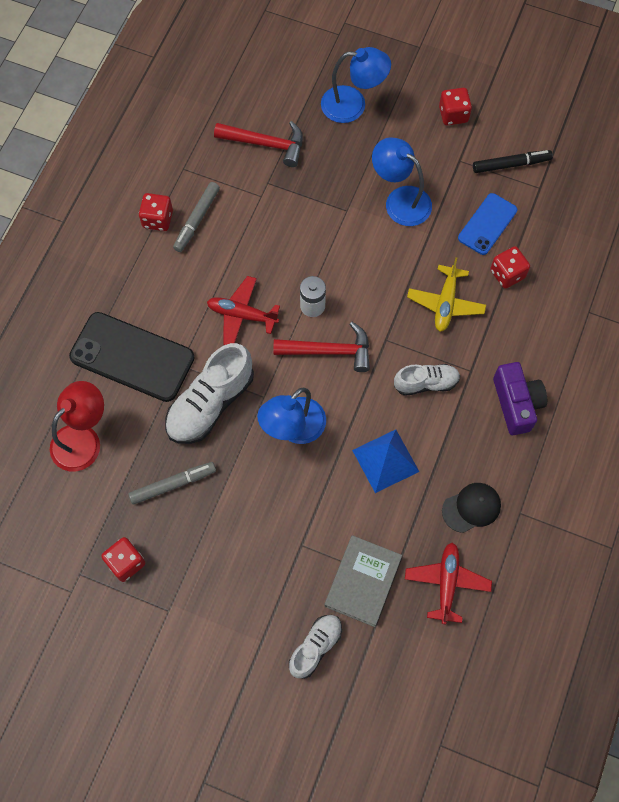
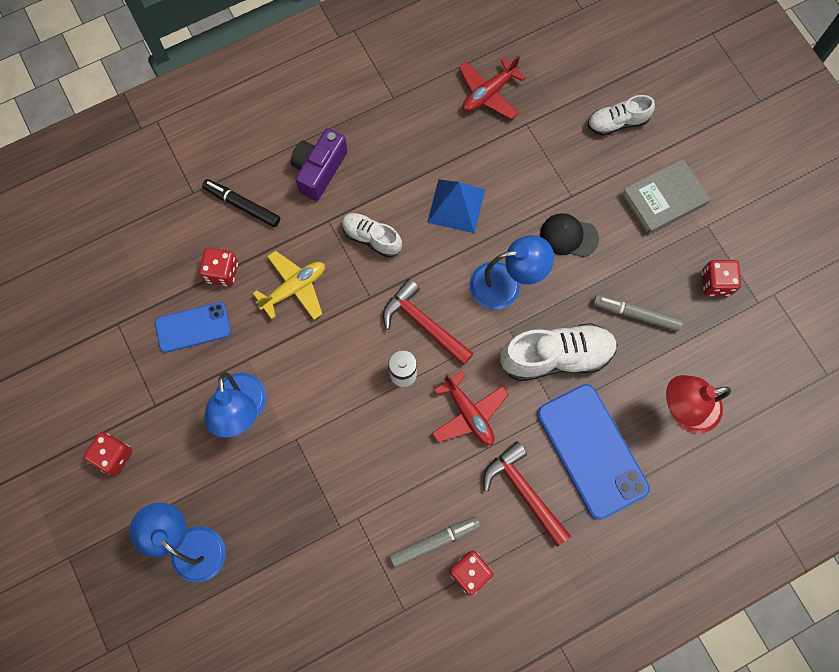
camera: 140 degrees left, 5 degrees up
black phone [69,312,195,402] -> blue phone [537,384,650,520]
red hammer [214,121,303,167] -> red hammer moved to [483,441,571,547]
grey book [324,535,402,627] -> grey book moved to [621,159,710,235]
black cap [442,483,501,533] -> black cap moved to [540,213,599,257]
black marker [473,150,553,173] -> black marker moved to [202,179,280,227]

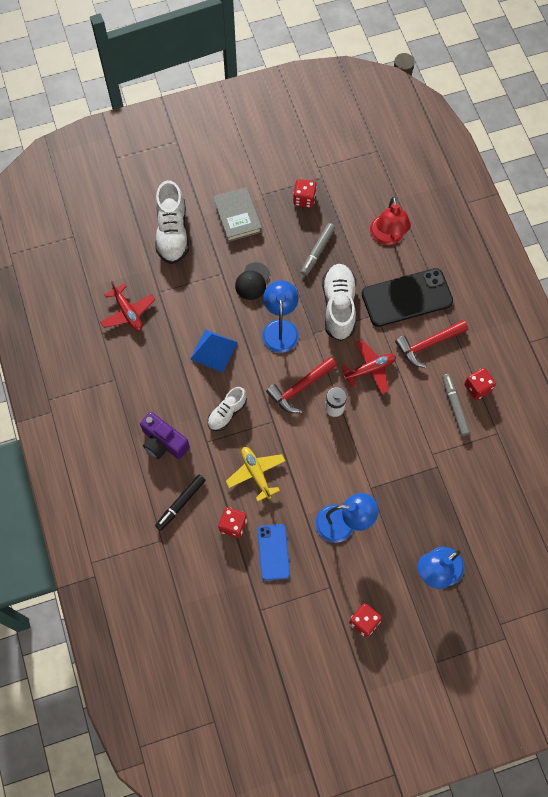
camera: 80 degrees left, 5 degrees down
blue phone [537,384,650,520] -> black phone [362,268,453,327]
white shoe [587,95,655,136] -> white shoe [155,180,189,264], size x1.68

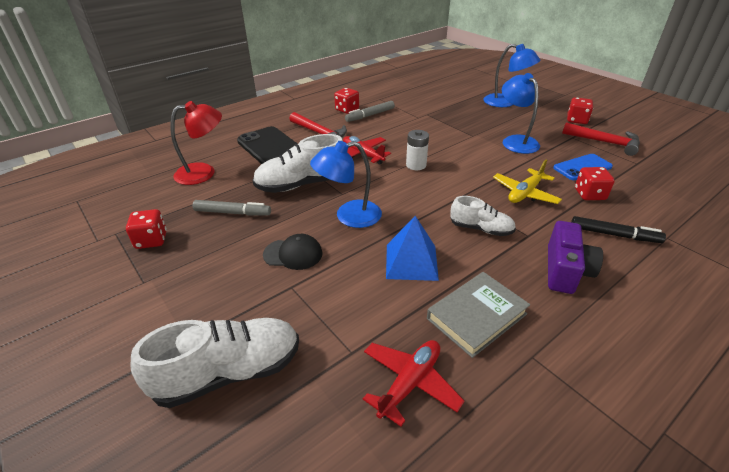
camera: 110 degrees left, 30 degrees down
grey book [213,187,262,242] -> grey book moved to [427,272,530,358]
red hammer [266,357,337,413] -> red hammer moved to [562,122,640,156]

